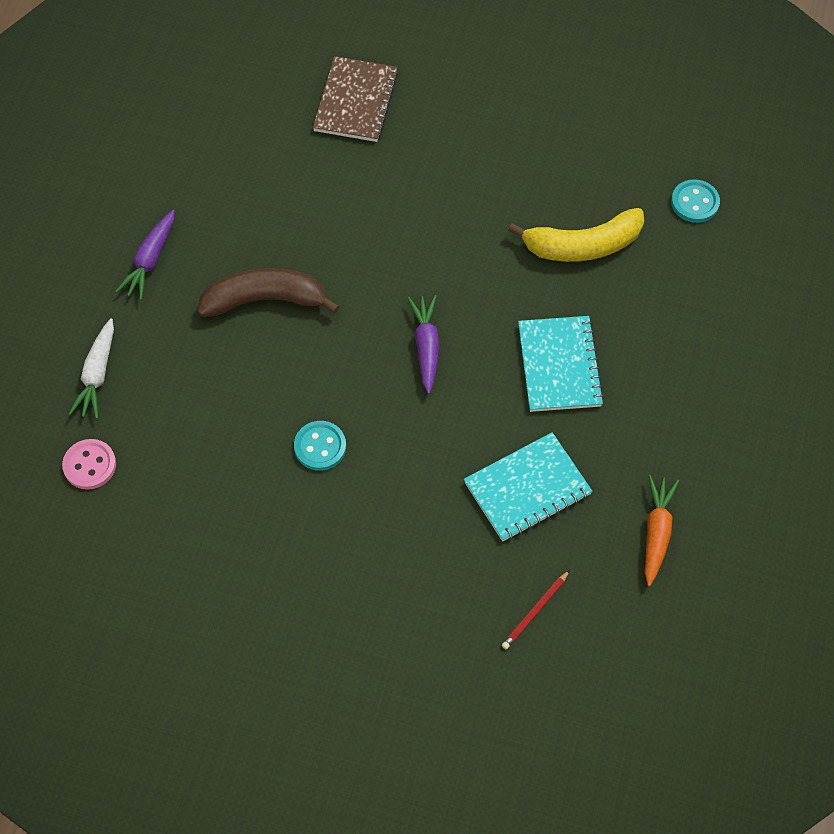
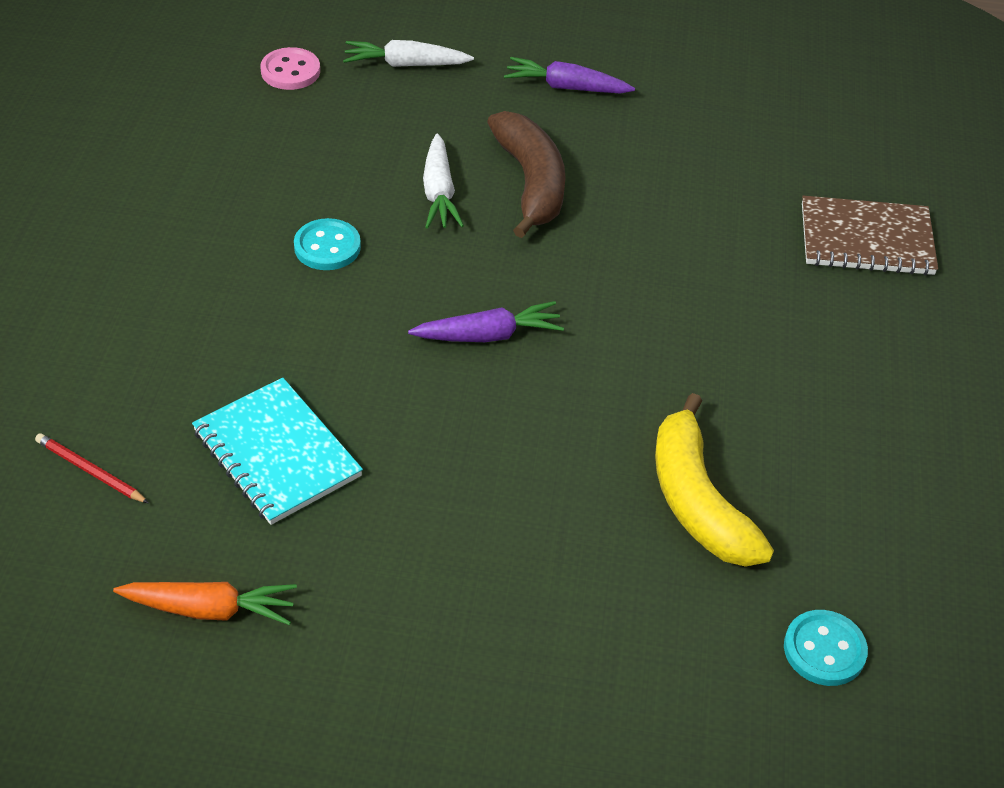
camera: 80 degrees right, 15 degrees down
turquoise notebook [518,316,604,412] -> none
none -> white carrot [423,133,464,229]

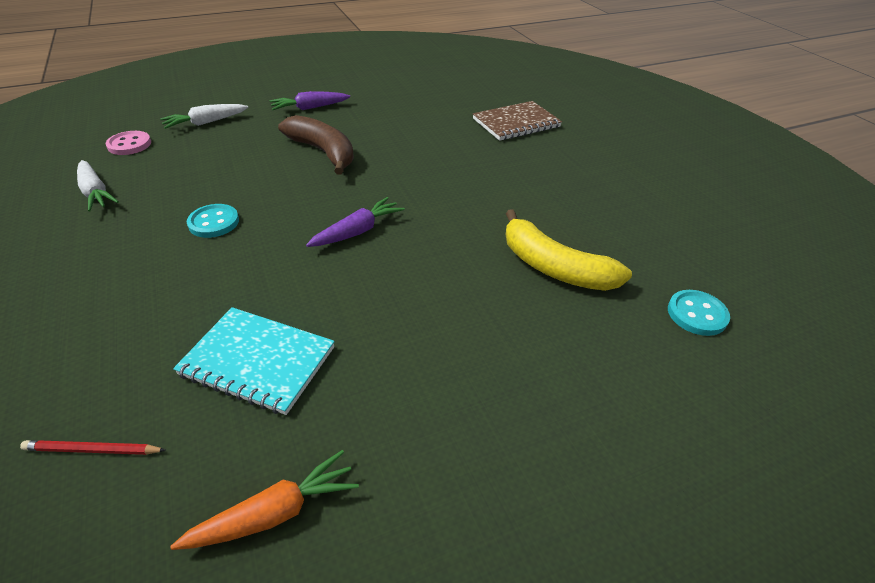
camera: 30 degrees left, 5 degrees down
white carrot [423,133,464,229] -> white carrot moved to [77,160,119,211]

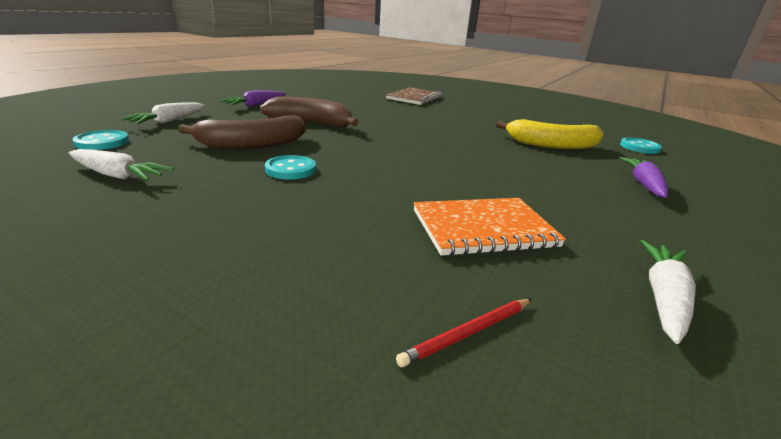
camera: 35 degrees left, 15 degrees down
pink button [106,131,151,155] -> turquoise button [72,130,129,150]
orange carrot [170,450,359,550] -> white carrot [640,240,696,344]
turquoise notebook [173,307,335,415] -> orange notebook [414,198,566,256]
purple carrot [306,197,405,247] -> purple carrot moved to [619,157,668,198]
none -> brown banana [178,115,306,149]

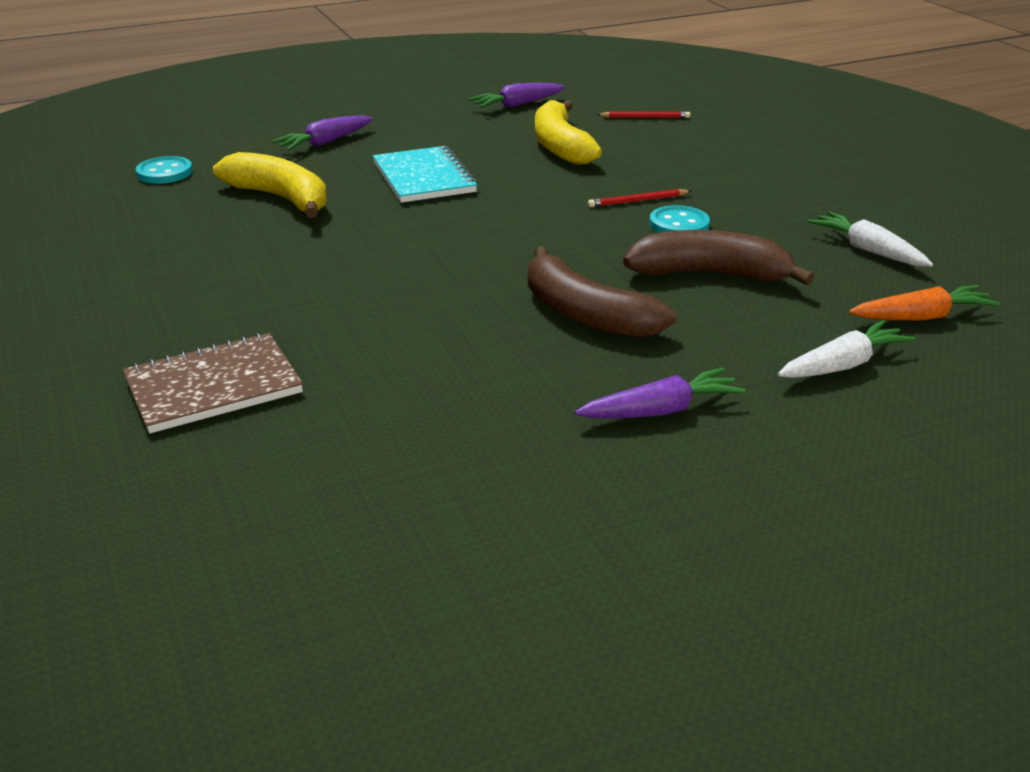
camera: 145 degrees left, 5 degrees up
turquoise button [72,130,129,150] -> orange carrot [849,285,1000,321]
orange notebook [414,198,566,256] -> yellow banana [535,100,602,165]
white carrot [640,240,696,344] -> purple carrot [468,83,565,108]
none -> turquoise notebook [373,146,478,203]
none -> red pencil [588,189,691,207]

